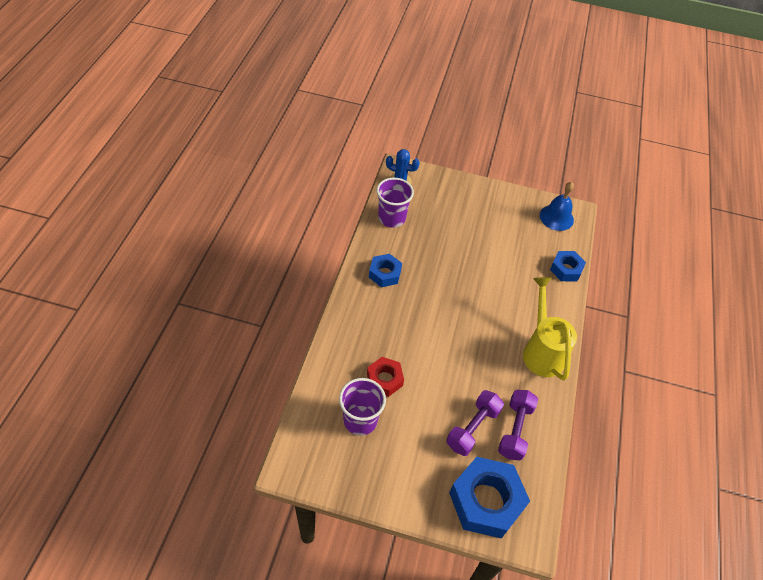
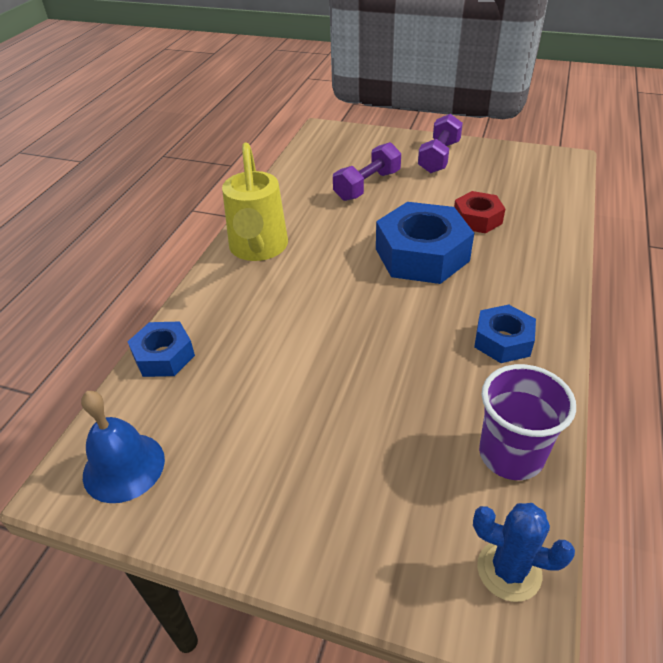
camera: 170 degrees left, 10 degrees down
purple cup [339,378,386,436] -> none
blue nut [449,457,530,539] -> blue nut moved to [376,202,474,284]
purple dumbbell [498,390,538,461] -> purple dumbbell moved to [418,114,463,173]

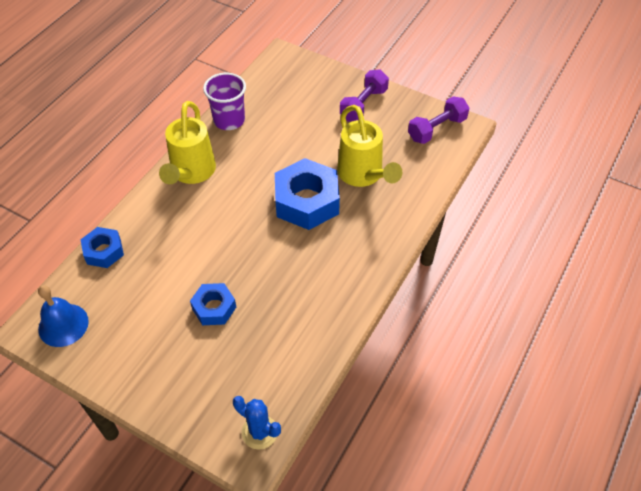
camera: 10 degrees right, 10 degrees up
purple dumbbell [333,142,401,201] -> purple dumbbell moved to [408,96,469,144]
red nut [454,191,505,233] -> yellow watering can [337,105,402,187]
blue nut [474,305,536,363] -> blue nut moved to [190,283,236,325]
purple cup [479,364,576,480] -> purple cup moved to [203,73,246,130]

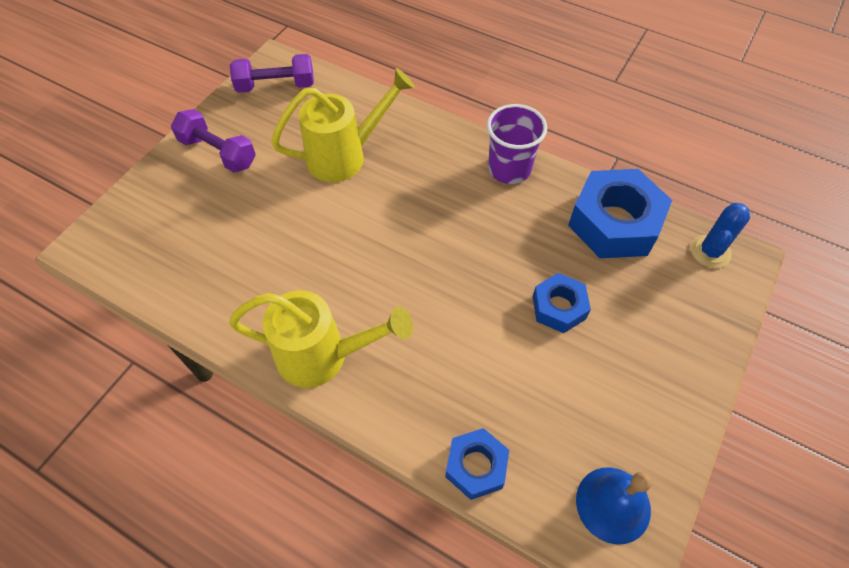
camera: 90 degrees left, 5 degrees up
purple cup [203,73,246,130] -> purple cup moved to [487,104,547,184]
blue nut [275,158,340,230] -> blue nut moved to [568,169,672,258]
purple dumbbell [408,96,469,144] -> purple dumbbell turned 60 degrees counterclockwise [230,54,314,93]

